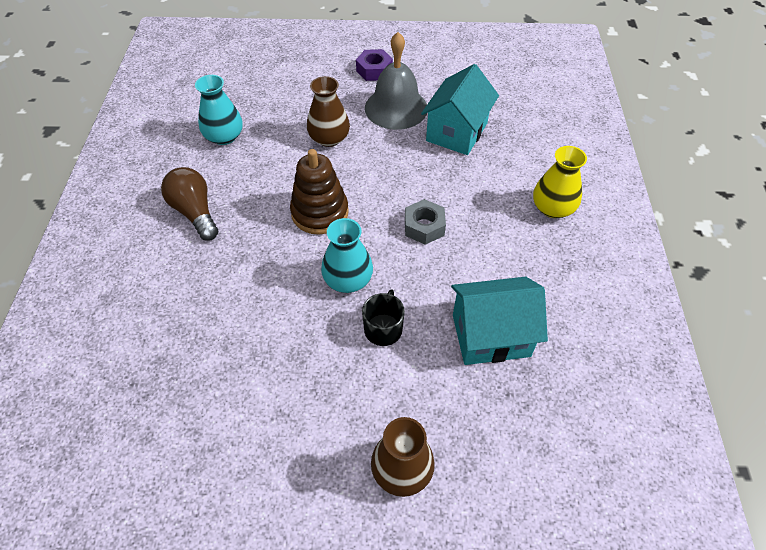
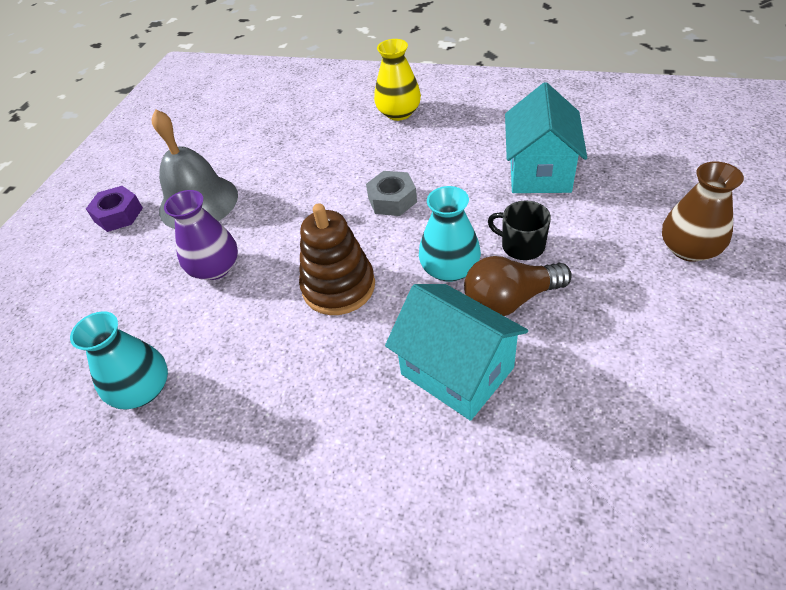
camera: 70 degrees left, 5 degrees down
brown light bulb [161,167,218,241] -> brown light bulb moved to [464,256,572,316]
brown vase [307,76,350,147] -> purple vase [164,190,238,280]
turquoise house [421,64,499,155] -> turquoise house moved to [385,284,528,421]

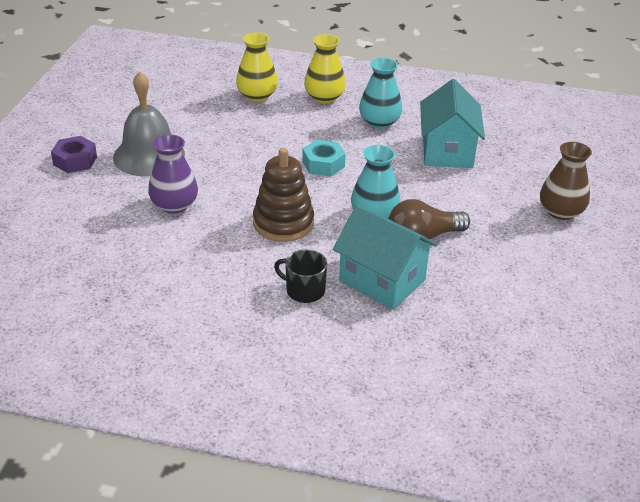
camera: 10 degrees left, 10 degrees down
turquoise vase [70,311,168,410] -> turquoise vase moved to [359,58,402,129]
grey nut [366,171,417,216] -> turquoise nut [302,140,346,176]
black mug [488,201,551,260] -> black mug moved to [274,250,327,303]
none -> yellow vase [236,32,278,102]

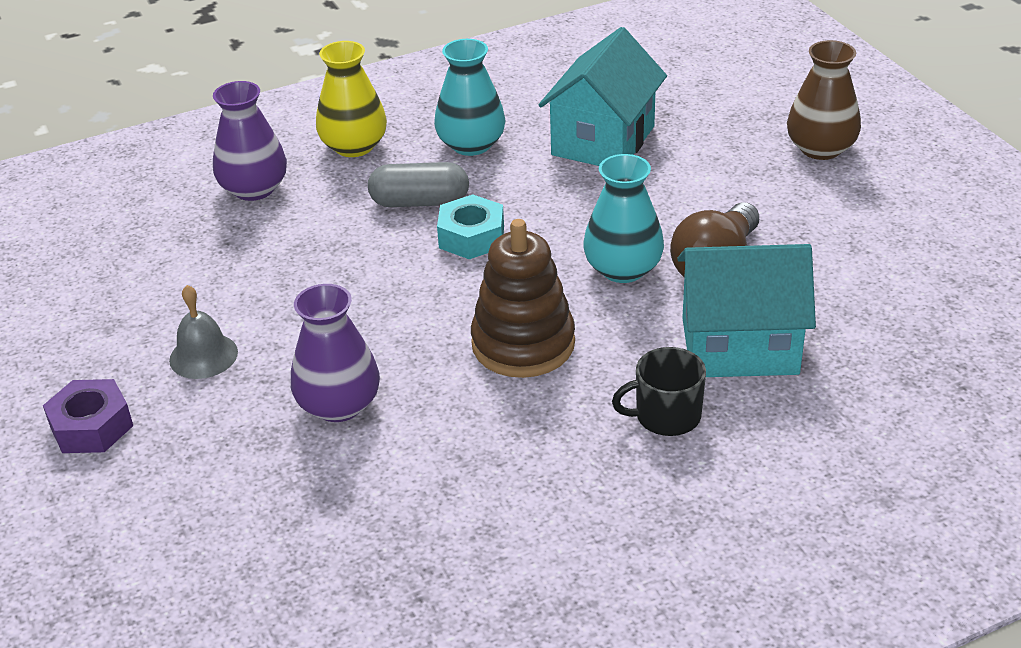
camera: 35 degrees left, 0 degrees up
grey bell [113,71,185,176] -> grey bell [169,285,238,379], size x0.52
yellow vase [236,32,278,102] -> purple vase [213,81,287,201]
turquoise house [420,79,485,168] -> turquoise house turned 60 degrees clockwise [539,27,667,166]
none -> grey capsule [368,162,469,207]

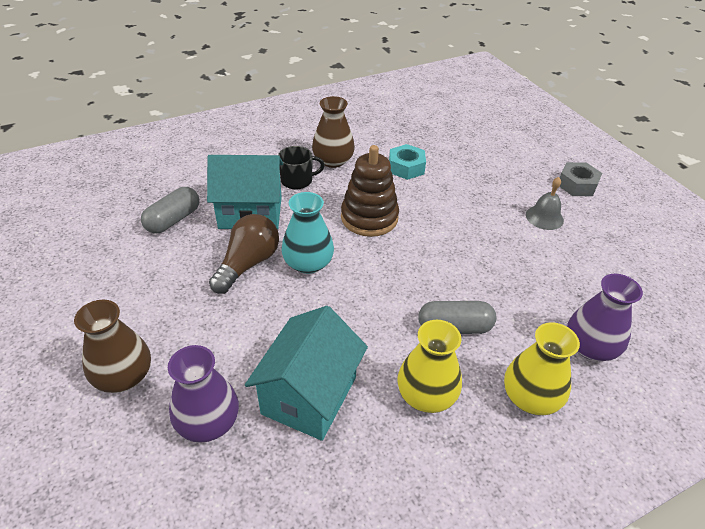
camera: 175 degrees right, 5 degrees up
purple nut [43,379,133,453] -> grey nut [559,162,602,196]
purple vase [291,284,380,422] -> purple vase moved to [168,345,239,443]
turquoise vase [434,39,506,156] -> yellow vase [398,320,462,413]
turquoise nut [437,194,504,259] -> turquoise nut moved to [389,144,426,180]
none -> grey capsule [141,187,199,234]
none -> brown vase [312,96,355,168]

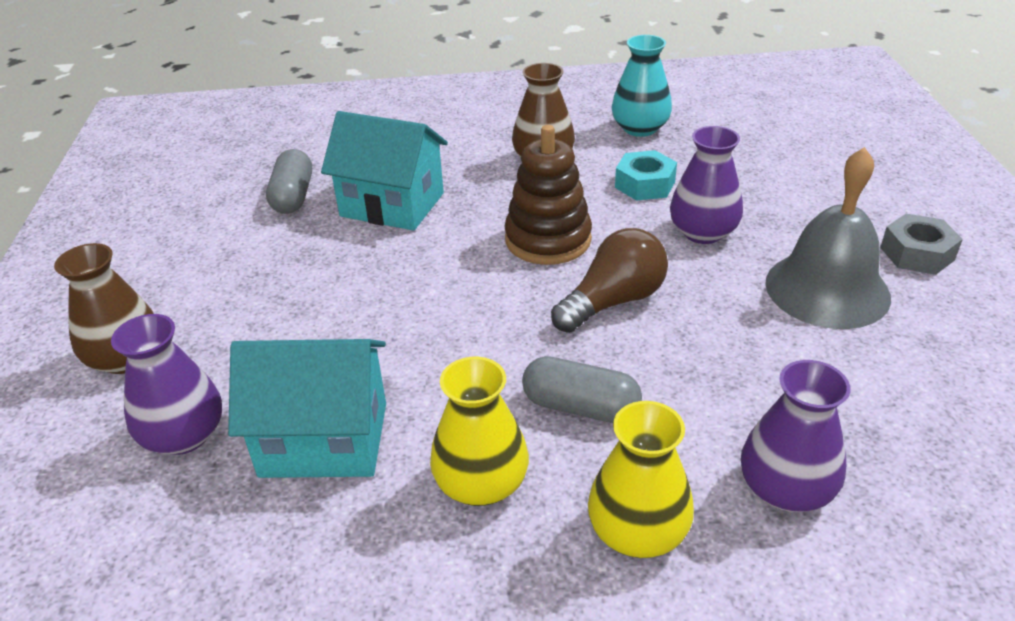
camera: 25 degrees right, 5 degrees down
grey capsule [141,187,199,234] -> grey capsule turned 60 degrees counterclockwise [266,149,312,214]
brown light bulb [209,214,279,294] -> brown light bulb moved to [551,228,668,333]
turquoise house [245,306,368,441] -> turquoise house turned 45 degrees clockwise [228,339,386,478]
black mug [278,146,325,190] -> none
turquoise vase [282,192,334,274] -> turquoise vase moved to [612,35,672,137]
grey bell [526,177,564,230] -> grey bell [765,147,891,329], size x1.93
none -> purple vase [670,126,743,244]

